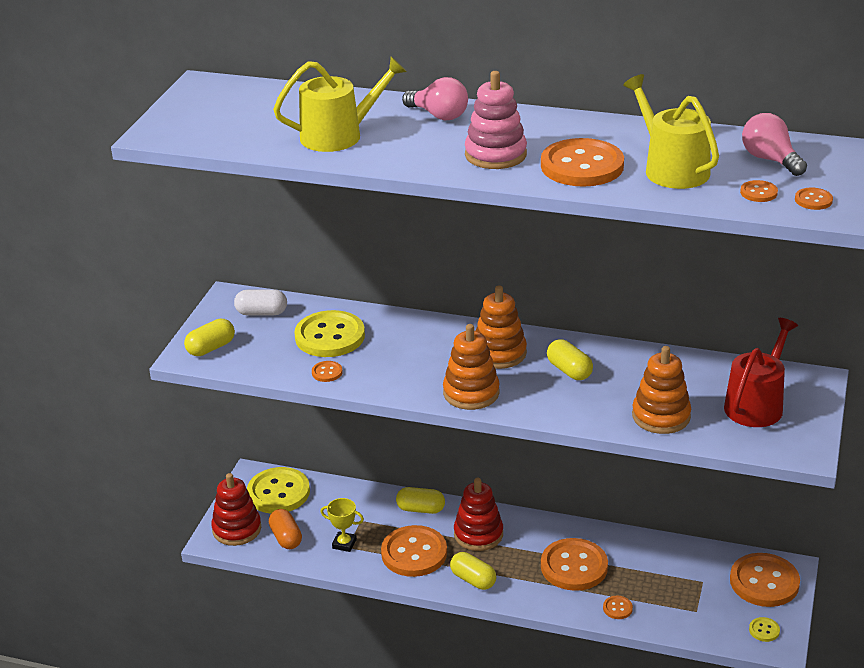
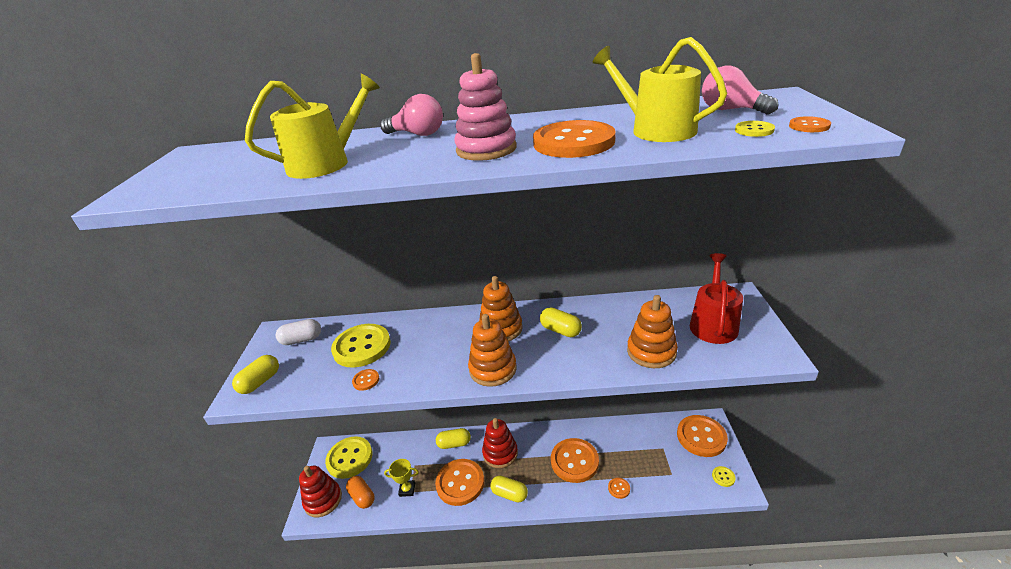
camera: 15 degrees left, 0 degrees up
orange button [740,180,778,202] -> yellow button [735,121,775,137]

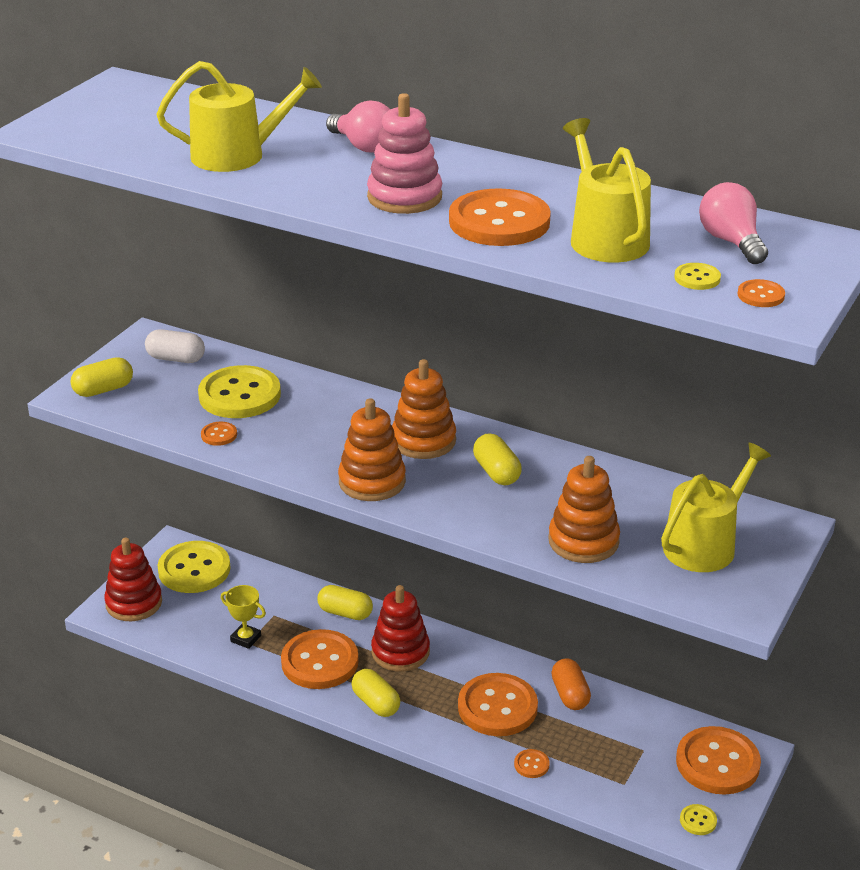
camera: 25 degrees right, 0 degrees up
orange capsule [346,476,375,509] -> orange capsule moved to [551,658,591,710]
red watering can [690,253,743,344] -> yellow watering can [661,443,771,572]

